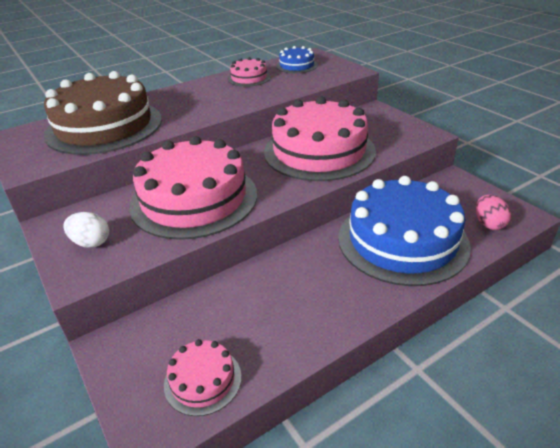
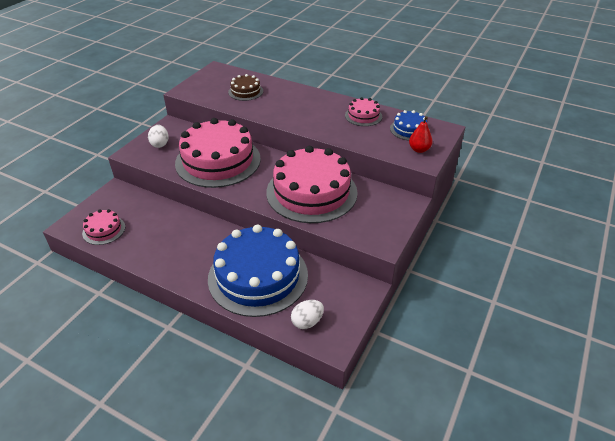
camera: 60 degrees right, 5 degrees up
brown cake [44,71,162,155] -> brown cake [228,74,263,101], size x0.45
pink egg [476,195,511,230] -> white egg [291,300,324,329]
none -> red pear [409,116,433,153]

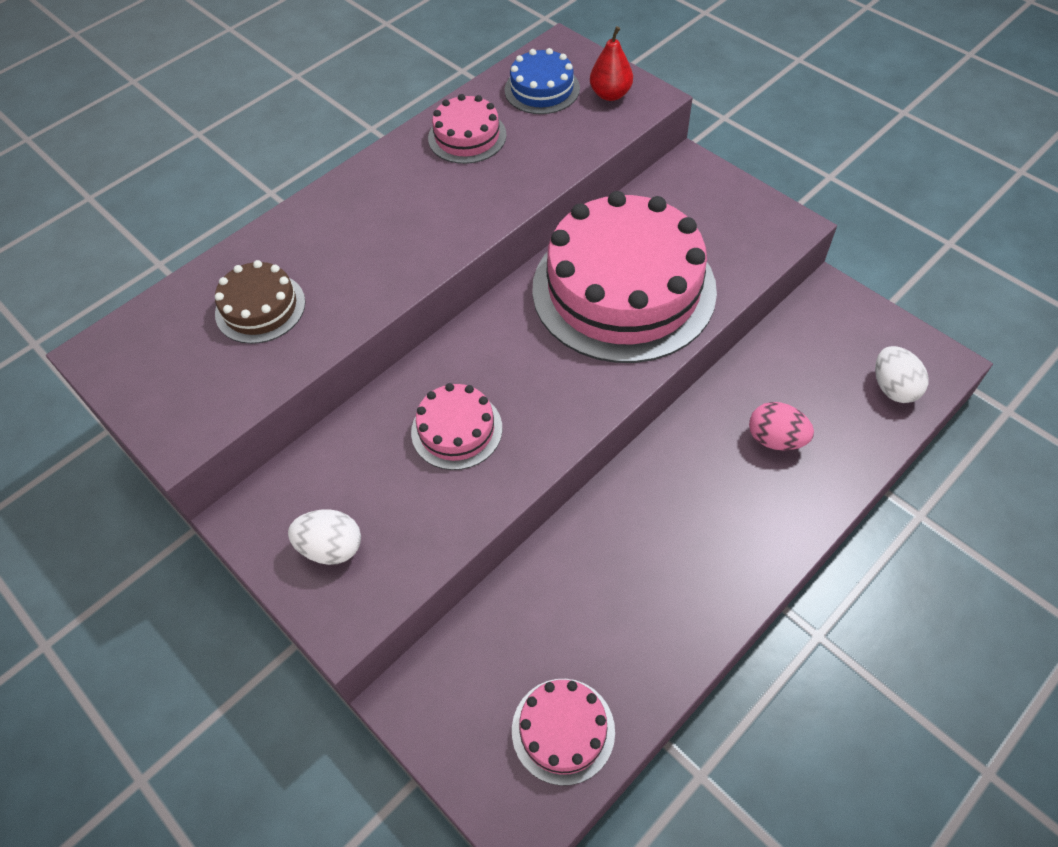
camera: 70 degrees left, 15 degrees up
pink cake [175,118,261,188] -> pink cake [411,383,502,470], size x0.45
blue cake [208,225,308,317] -> pink egg [749,402,814,450]

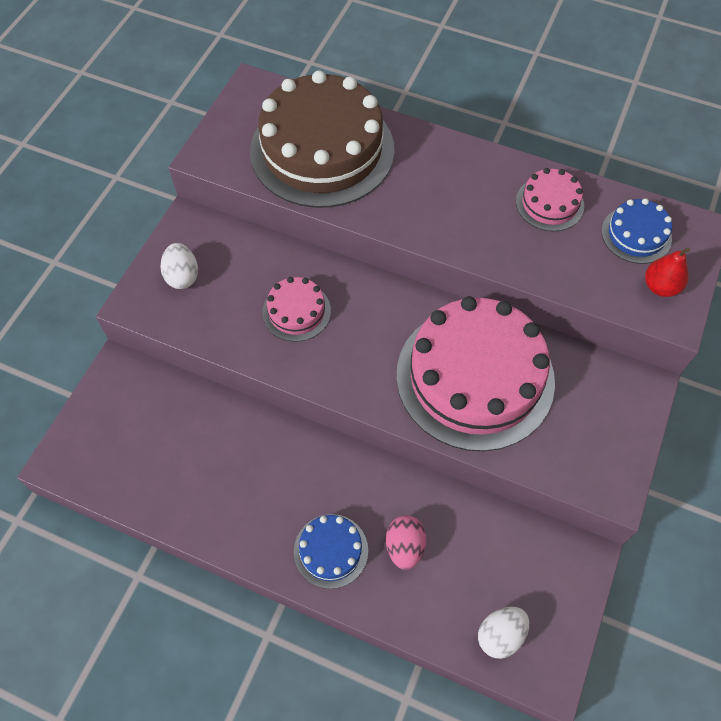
camera: 65 degrees right, 5 degrees up
brown cake [215,260,305,344] -> brown cake [250,70,395,208], size x2.21
pink cake [512,679,615,786] -> none
none -> blue cake [294,514,368,589]

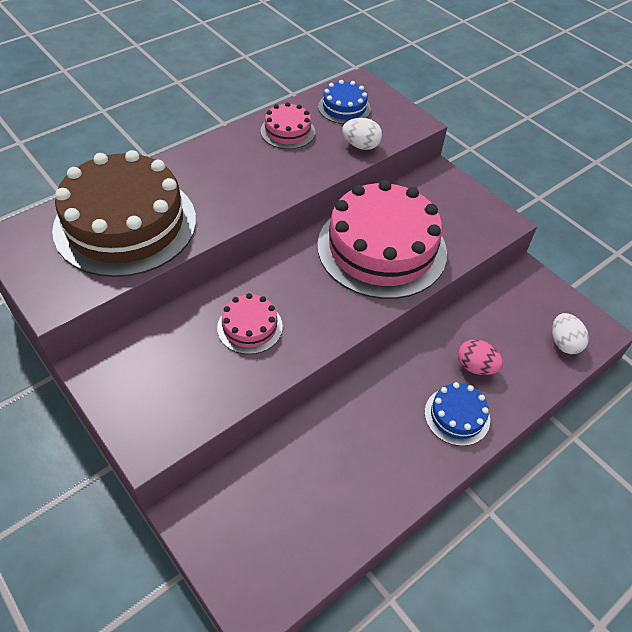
camera: 65 degrees left, 10 degrees down
white egg [160,243,198,289] -> white egg moved to [342,118,382,150]
red pear [645,247,690,297] -> none

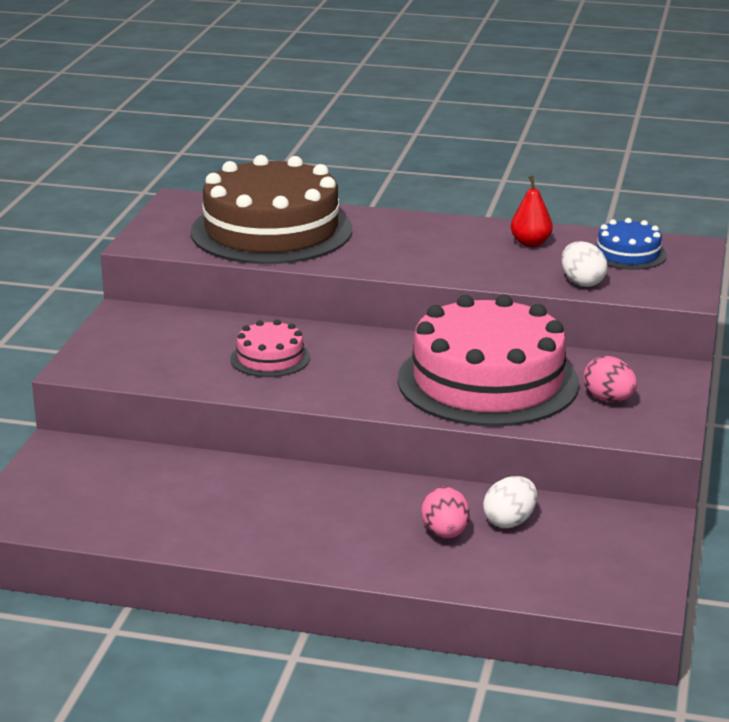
camera: 55 degrees right, 25 degrees down
pink cake [260,102,315,149] -> red pear [511,176,553,247]
blue cake [425,382,490,446] -> none
white egg [552,313,589,354] -> white egg moved to [483,476,537,528]
none -> pink egg [584,356,637,402]

